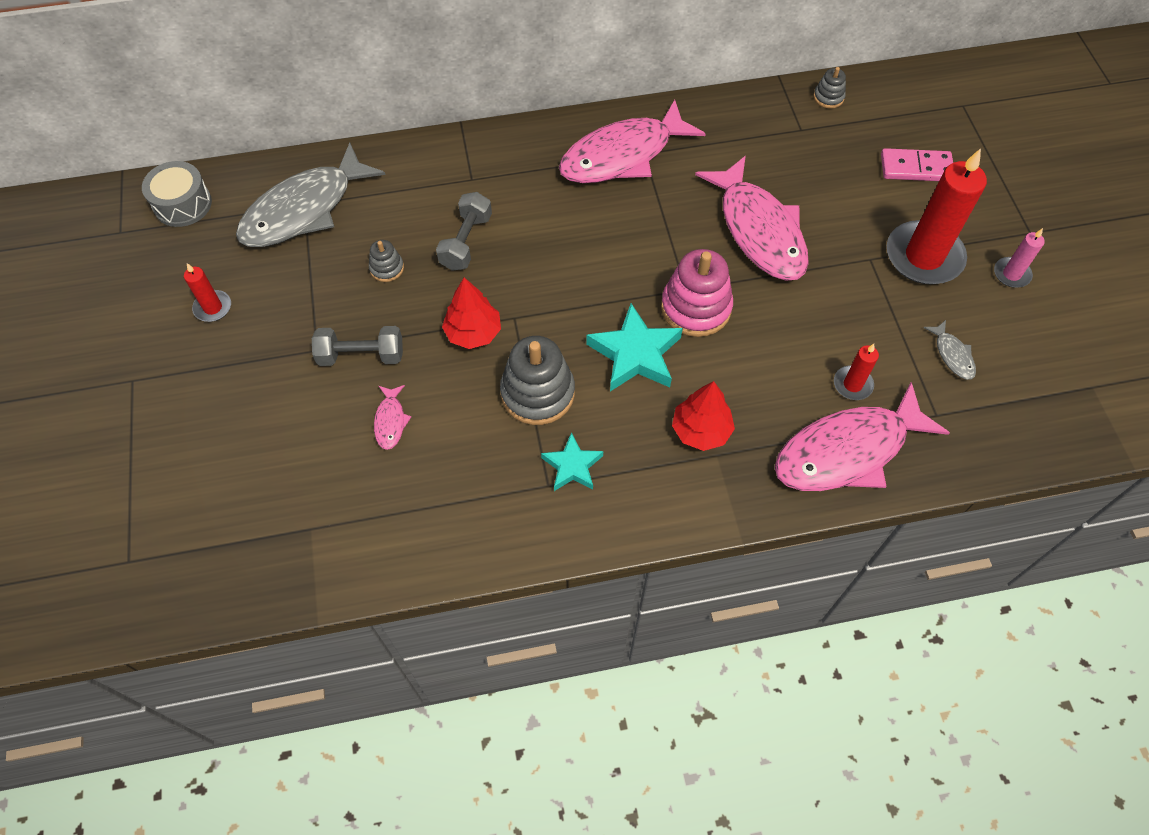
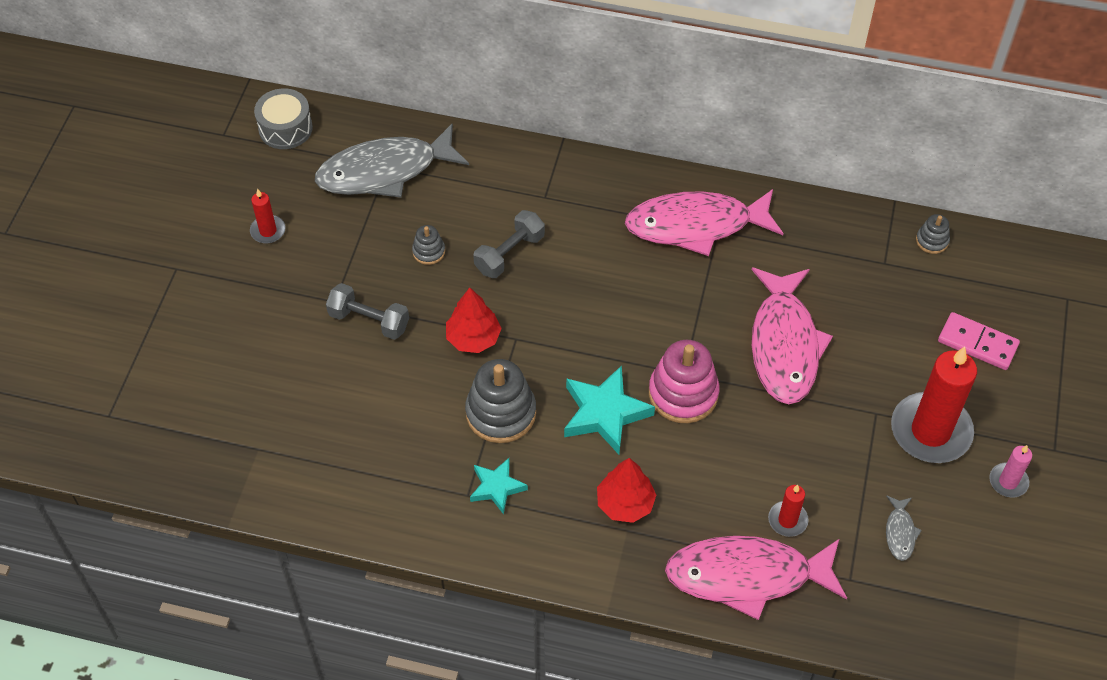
camera: 25 degrees right, 5 degrees down
pink fish [374,385,411,450] -> none

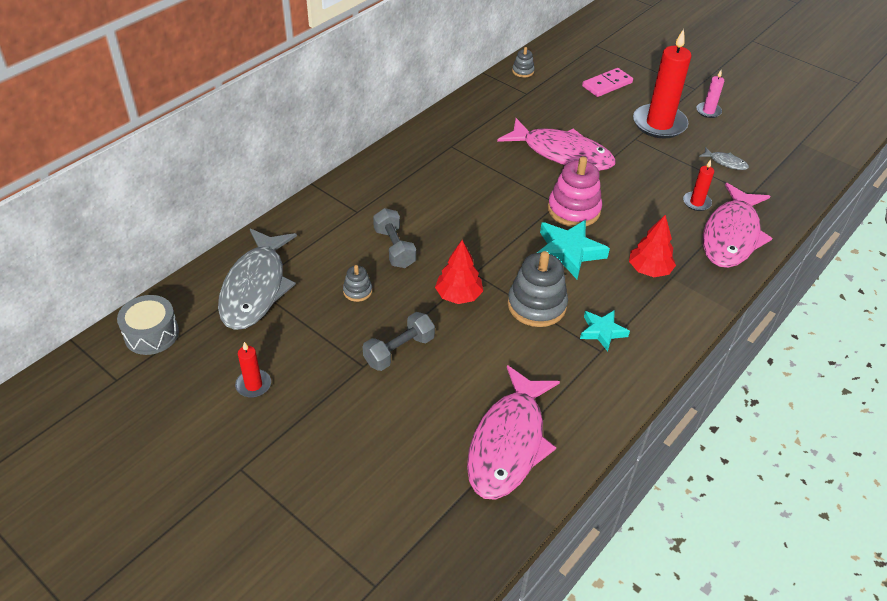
camera: 65 degrees left, 10 degrees down
pink fish [625,189,784,256] -> pink fish moved to [467,365,560,500]

